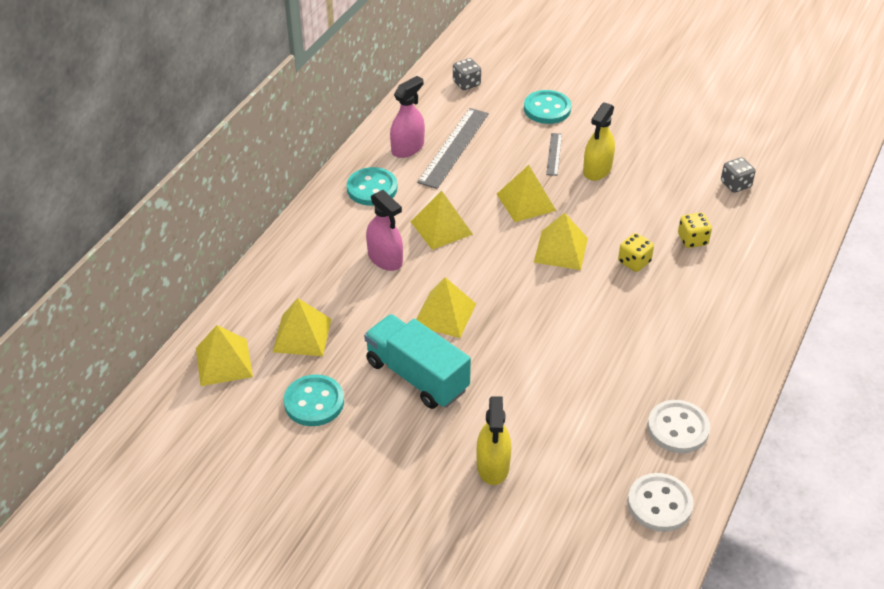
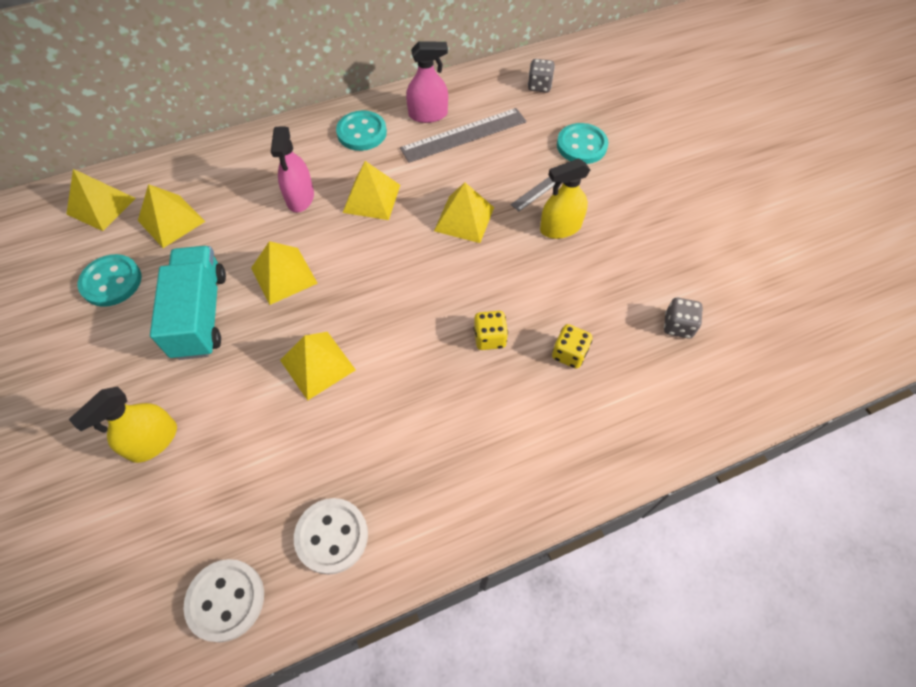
camera: 40 degrees right, 15 degrees up
yellow pyramid [534,213,588,270] -> yellow pyramid moved to [280,332,356,401]

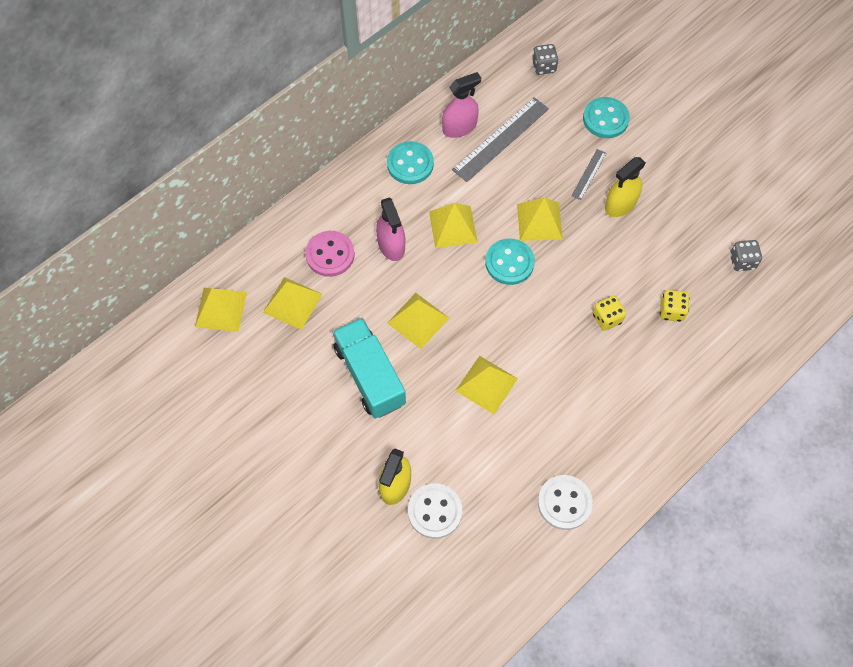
camera: 20 degrees left, 5 degrees up
turquoise button [78,254,142,307] -> turquoise button moved to [485,239,535,285]
white button [183,559,264,642] -> white button moved to [408,483,462,539]
none -> pink button [305,231,355,277]

